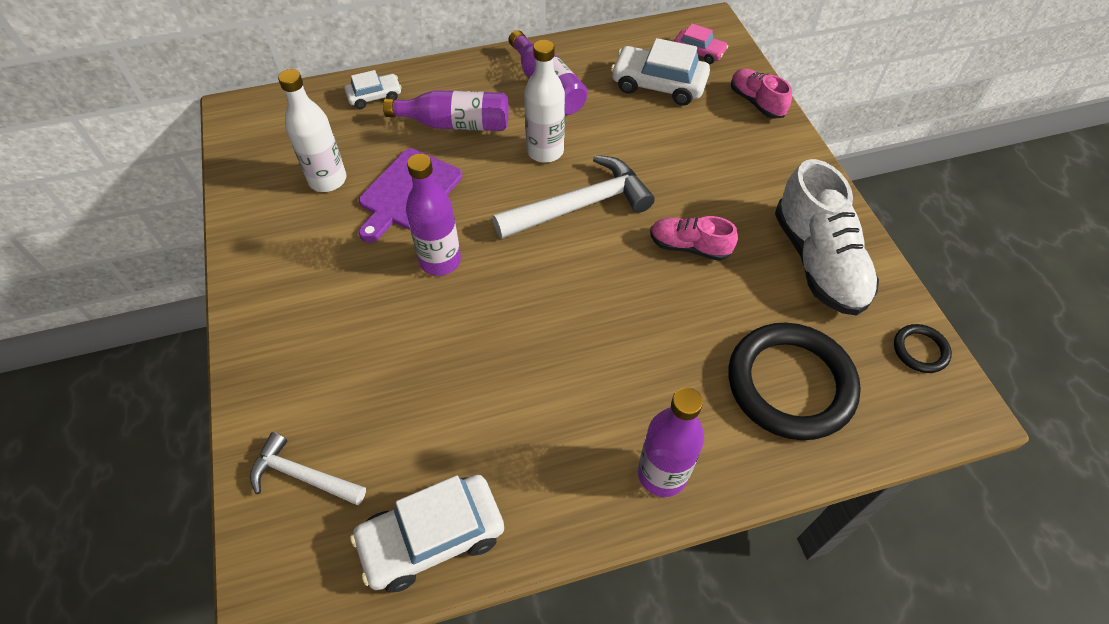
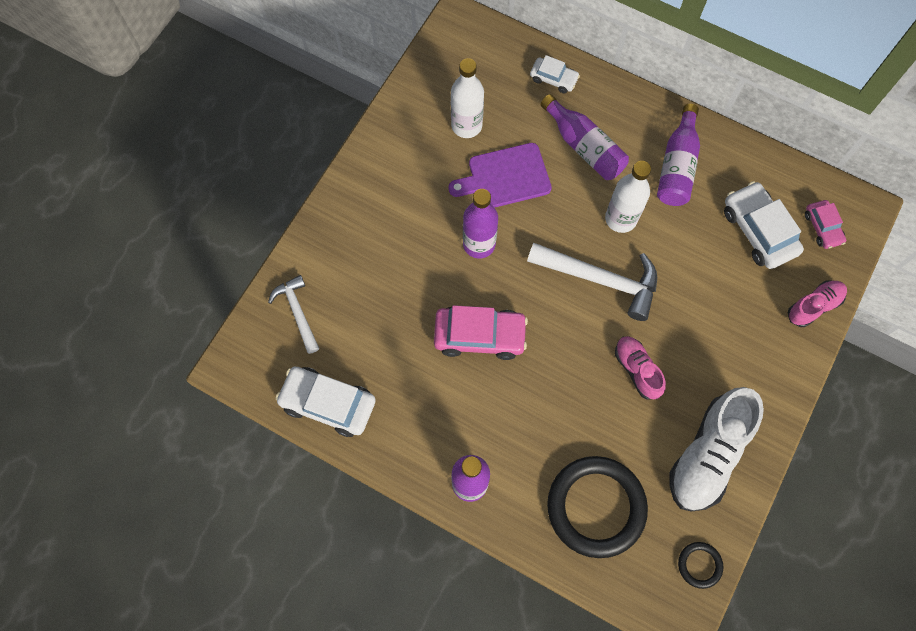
camera: 45 degrees right, 15 degrees up
pink shoe [731,69,792,119] -> pink shoe turned 45 degrees clockwise [788,280,847,327]
none -> pink car [434,305,528,360]

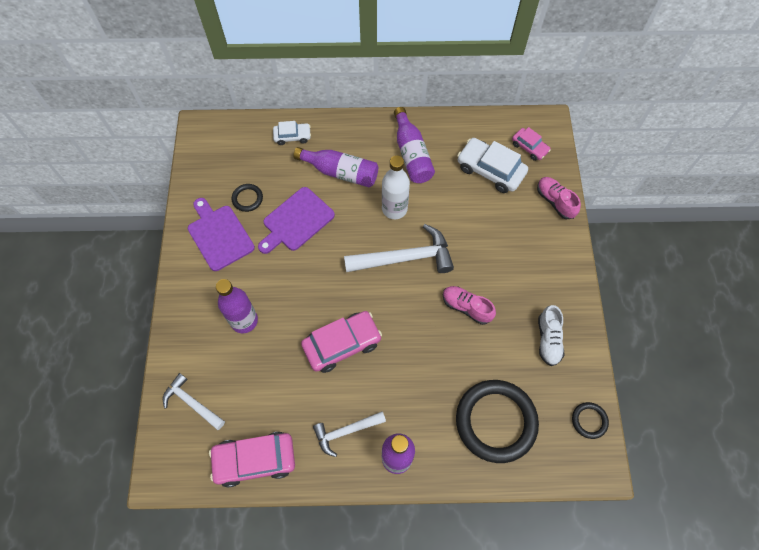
camera: 30 degrees left, 5 degrees down
white car [275,367,376,437] -> pink car [209,432,295,487]
white bottle [451,58,484,138] -> black ring [232,184,263,212]
purple bottle [463,189,498,259] -> purple bottle moved to [216,279,258,333]
white shoe [669,387,764,512] -> white shoe [538,305,565,366], size x0.56
pink shoe [788,280,847,327] -> pink shoe turned 60 degrees counterclockwise [537,177,581,220]
none -> purple cutting board [188,198,255,271]
none -> white hammer [313,411,386,457]

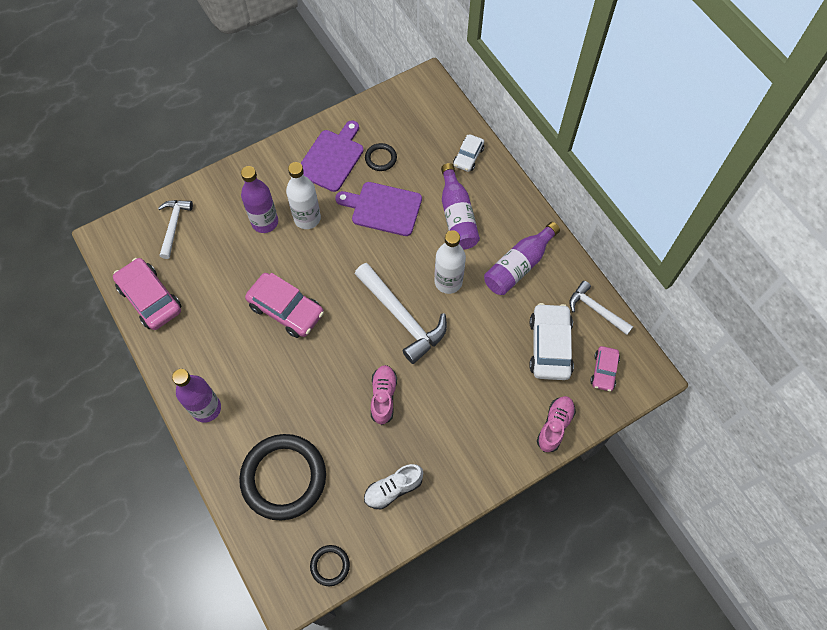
camera: 60 degrees right, 0 degrees up
white car [273,121,311,145] -> white car turned 60 degrees clockwise [453,134,484,172]
white hammer [313,411,386,457] -> white hammer moved to [569,281,633,335]
none -> white bottle [286,162,321,229]

